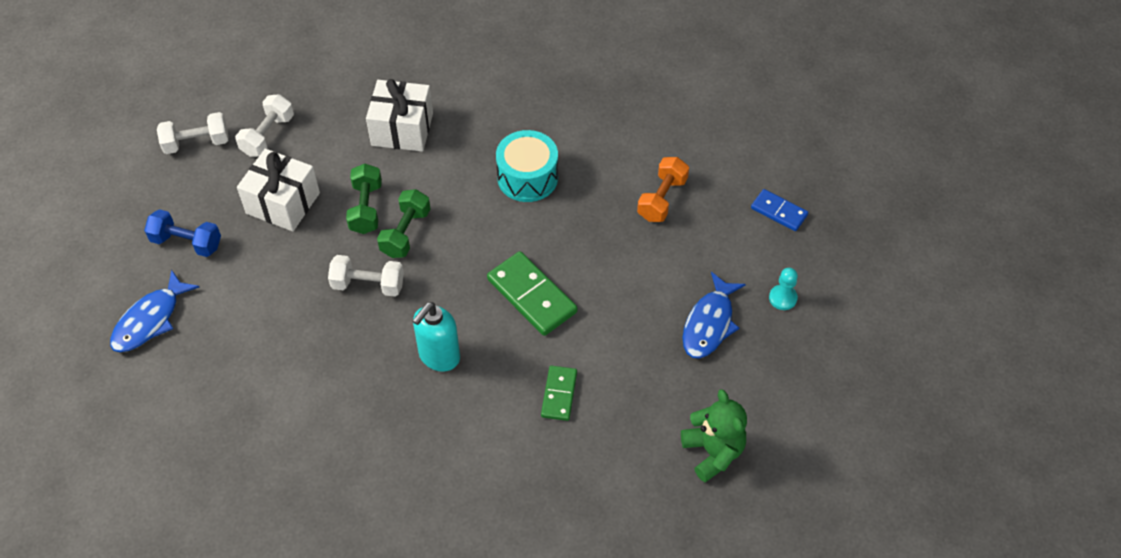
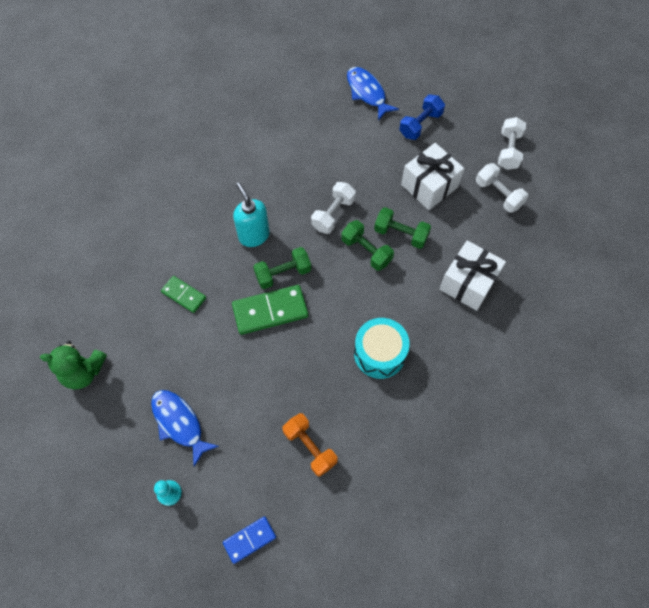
camera: 115 degrees right, 10 degrees up
none -> green dumbbell [253,247,311,289]

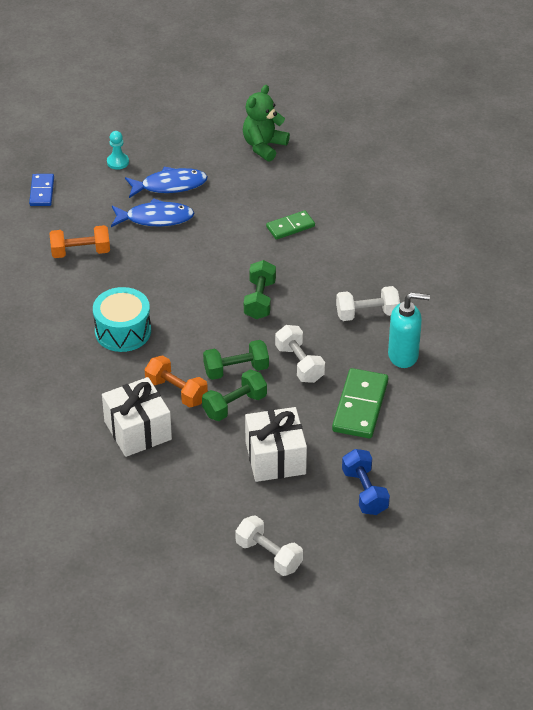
camera: 120 degrees right, 20 degrees down
green domino [232,285,308,335] -> green domino moved to [332,368,388,438]
turquoise soap dispenser [233,182,270,247] -> turquoise soap dispenser moved to [388,292,430,368]
blue fish [347,67,399,120] -> blue fish moved to [111,198,194,227]
white dumbbell [476,163,528,213] -> white dumbbell moved to [336,286,400,321]
none -> orange dumbbell [144,355,208,408]

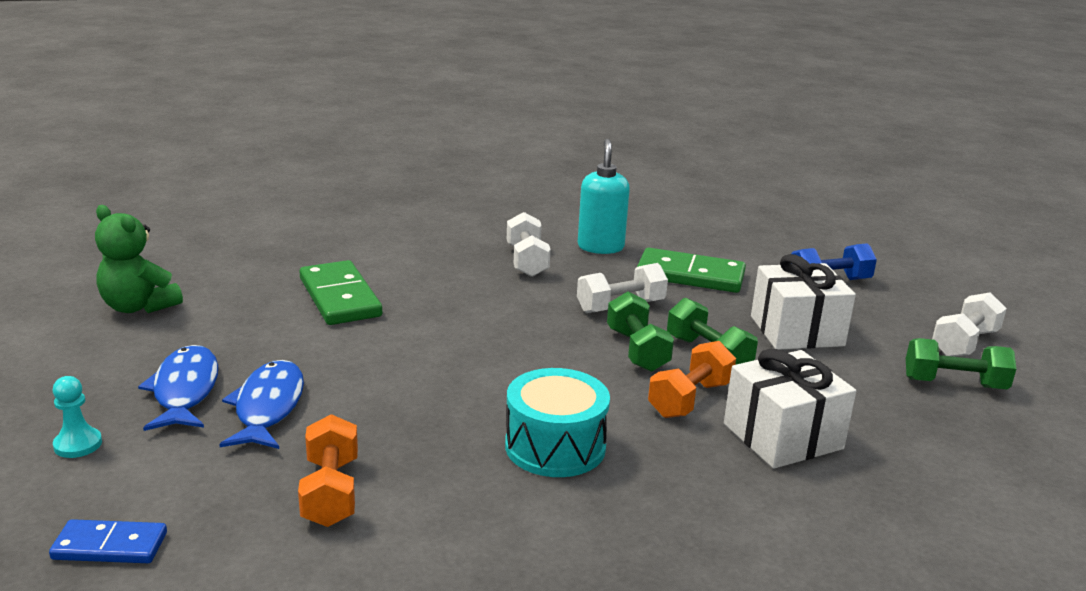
camera: 90 degrees left, 20 degrees down
green dumbbell [244,260,276,319] -> green dumbbell moved to [906,338,1016,389]
green domino [266,210,315,240] -> green domino [299,260,382,325], size x1.66

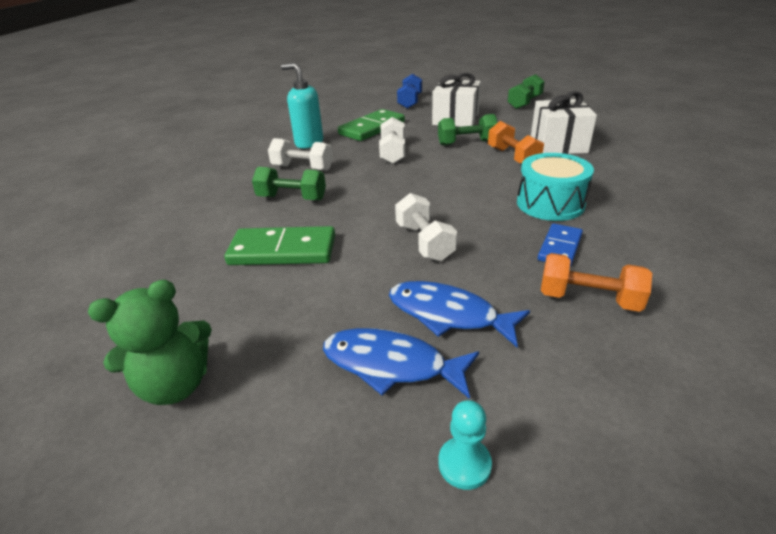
camera: 60 degrees left, 10 degrees up
blue domino [49,519,167,563] -> blue domino moved to [538,223,583,267]
green dumbbell [607,292,674,372] -> green dumbbell moved to [252,167,326,201]
white dumbbell [932,292,1007,357] -> white dumbbell moved to [395,193,457,261]

